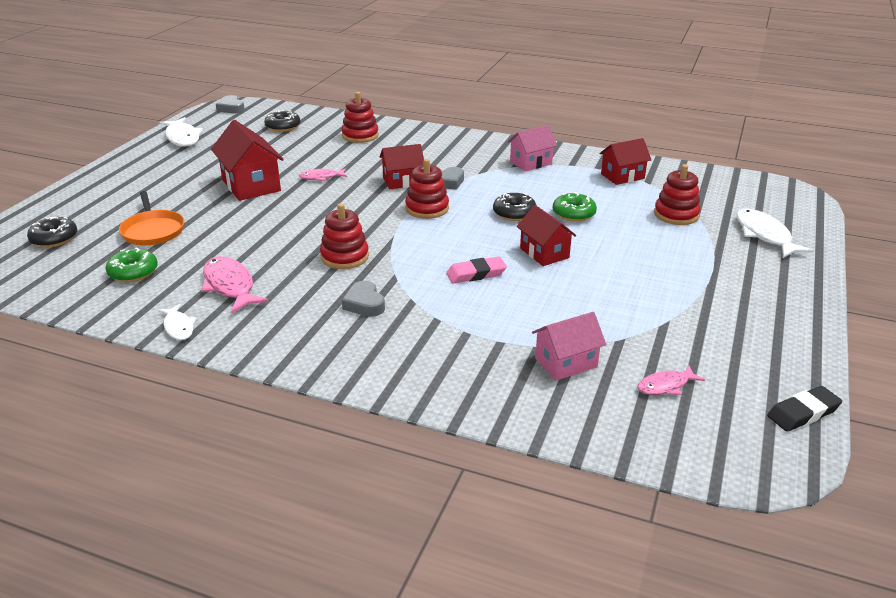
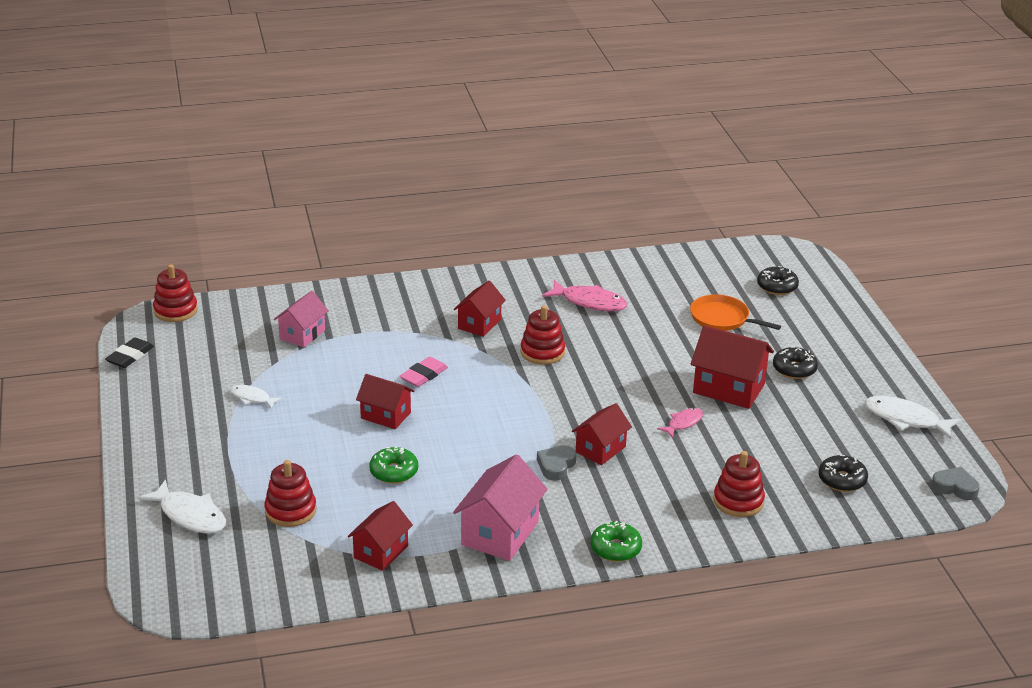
camera: 145 degrees right, 0 degrees up
green donut [105,248,158,282] -> green donut moved to [591,521,642,562]
white fish [158,304,196,340] -> white fish moved to [230,385,283,409]
grey heart [342,281,385,317] -> red house [454,281,506,337]
red stacking toy [405,159,449,219] -> red stacking toy moved to [153,264,198,322]
black donut [493,193,537,221] -> black donut moved to [773,346,818,379]
pink house [507,125,557,171] -> pink house [453,454,548,561], size x1.54
pink fish [637,365,705,395] -> none

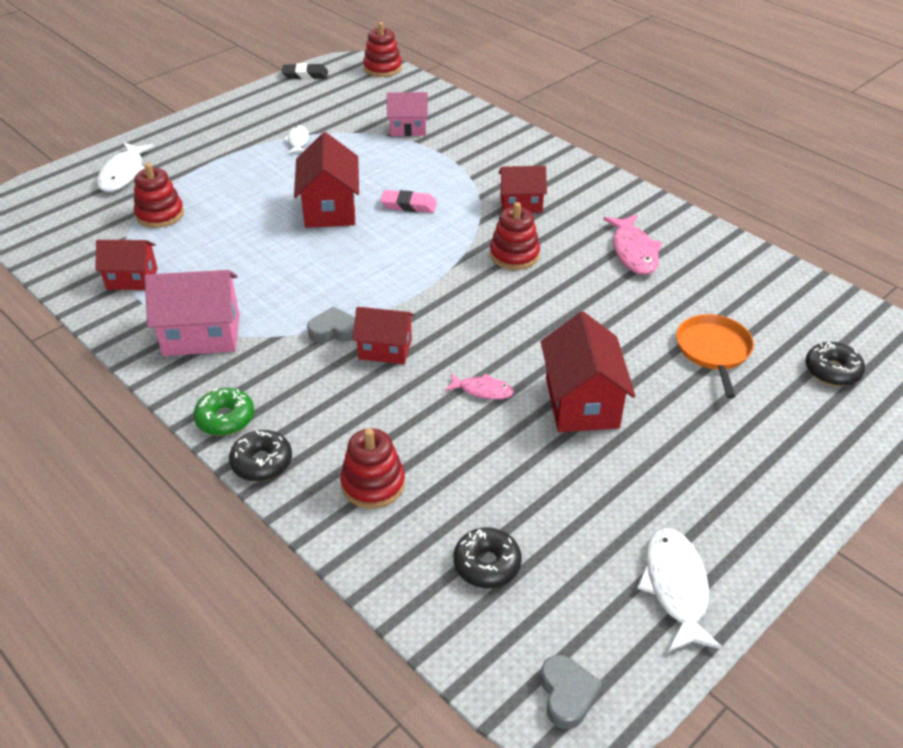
camera: 60 degrees right, 10 degrees up
red house [356,374,414,429] -> red house [294,132,359,228], size x1.54
green donut [369,446,418,484] -> none
black donut [773,346,818,379] -> black donut moved to [229,430,292,482]

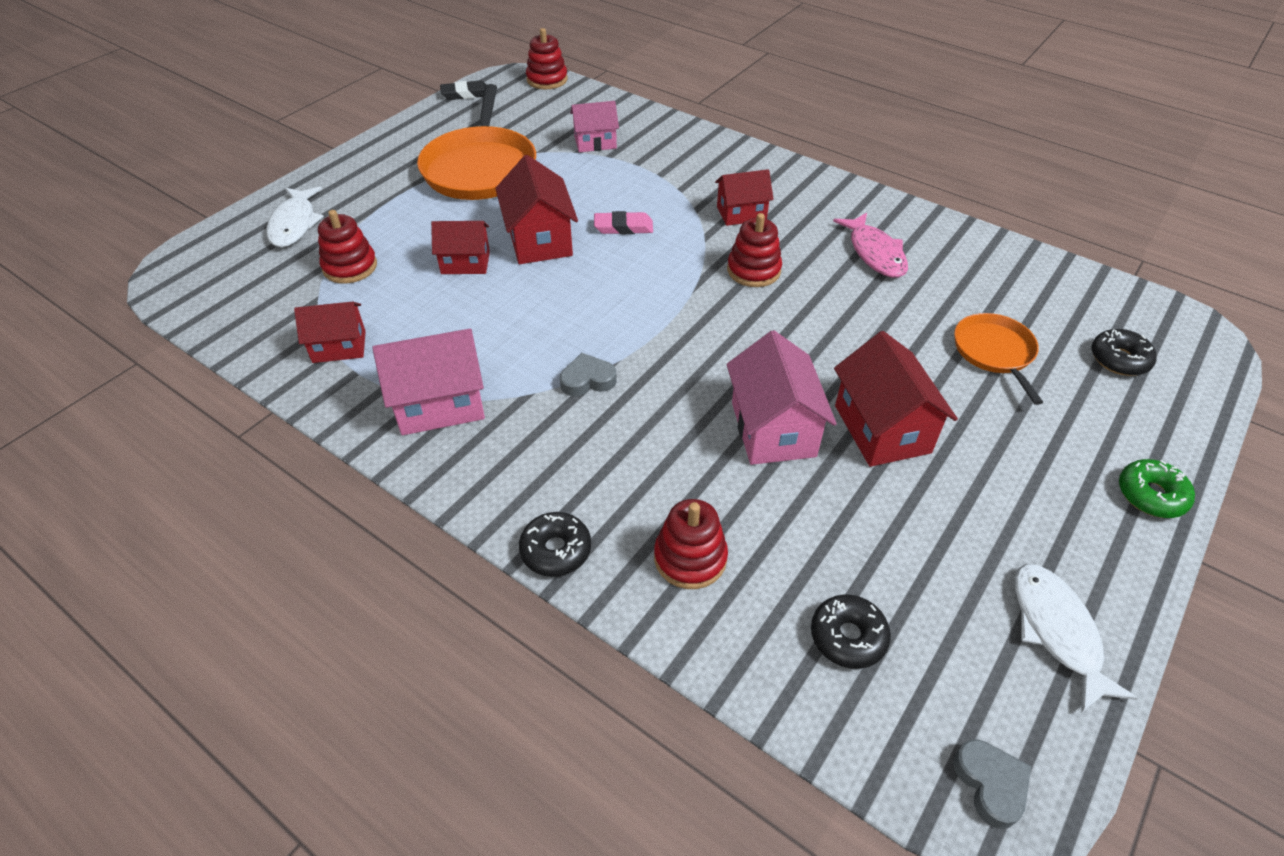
camera: 10 degrees left, 5 degrees up
green donut [193,388,254,436] -> green donut moved to [1119,459,1195,518]
white fish [283,125,309,153] -> orange pan [417,84,536,200]
red house [352,307,414,364] -> red house moved to [431,221,490,274]
pink fish [445,373,514,400] -> pink house [726,330,837,465]

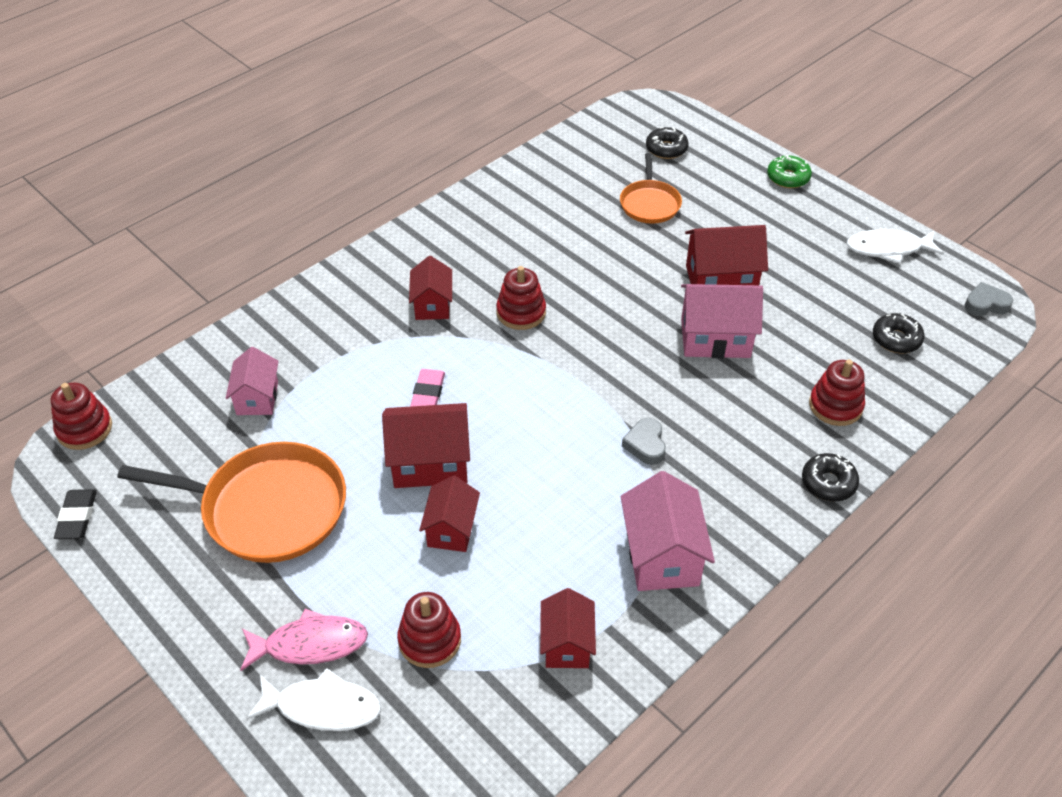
camera: 80 degrees left, 0 degrees up
pink fish [833,213,908,278] -> pink fish moved to [240,609,368,671]
orange pan [954,313,1043,405] -> orange pan turned 90 degrees counterclockwise [620,153,682,224]

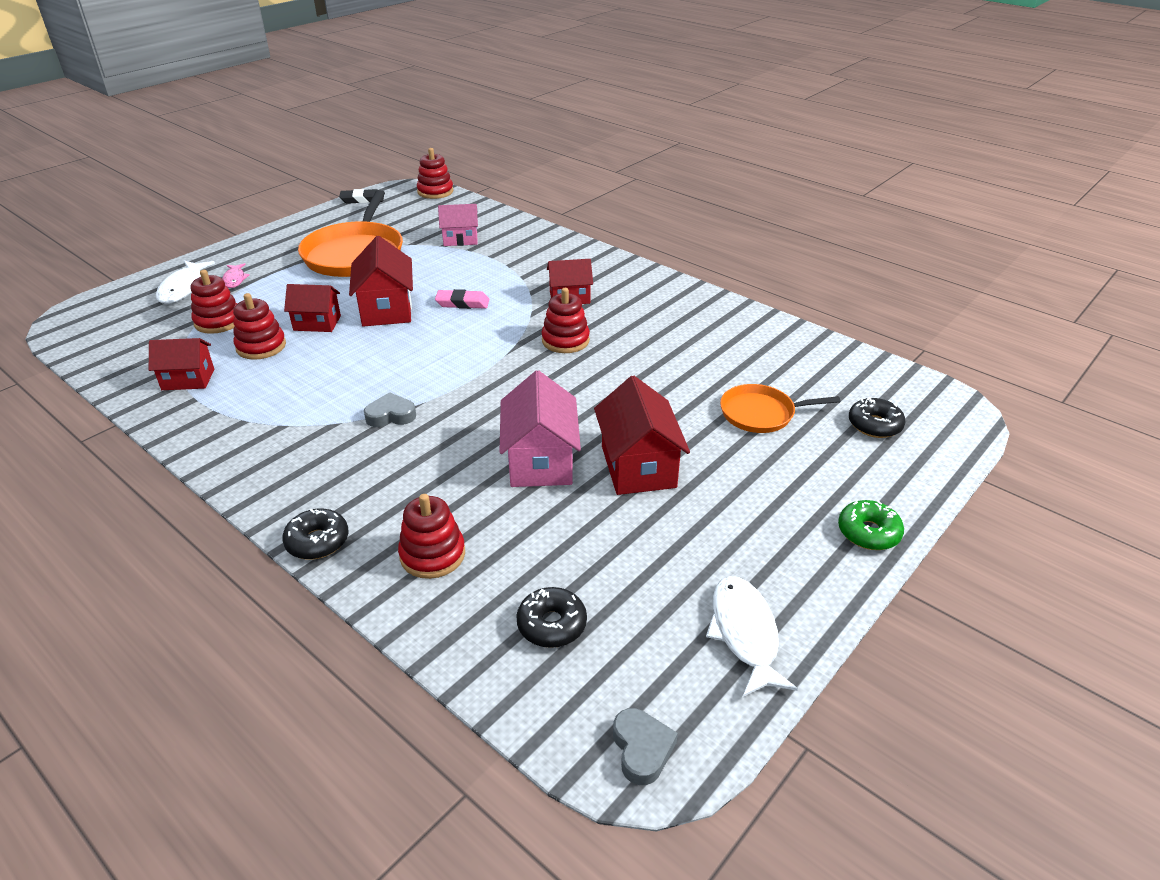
camera: 85 degrees right, 10 degrees down
pink fish [240,609,368,671] -> pink fish [222,263,250,288], size x0.58
pink house [621,471,715,591] -> none
none -> red stacking toy [233,293,286,360]

